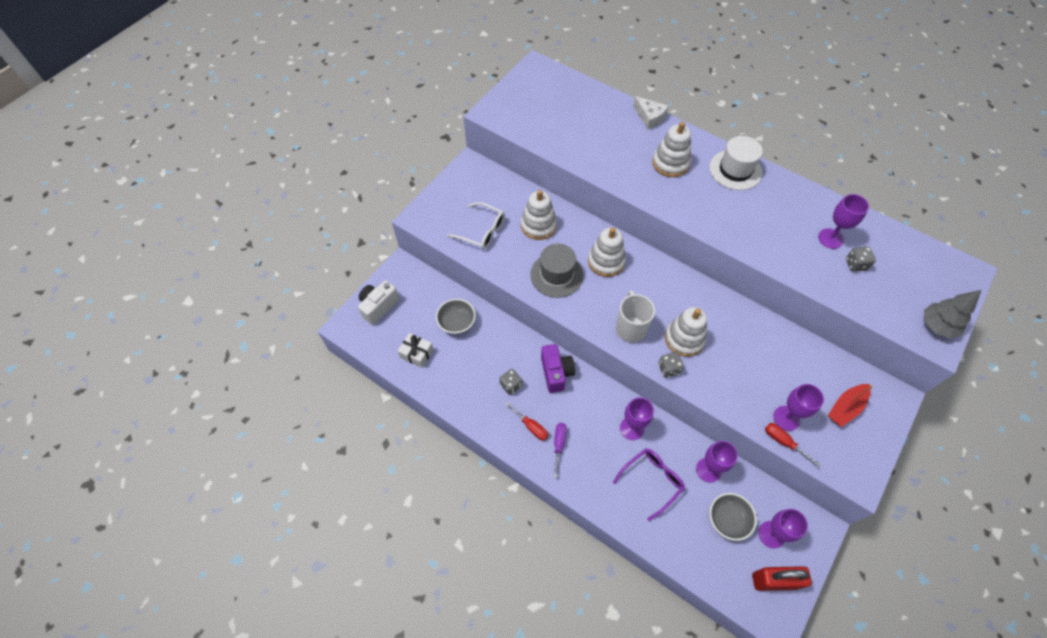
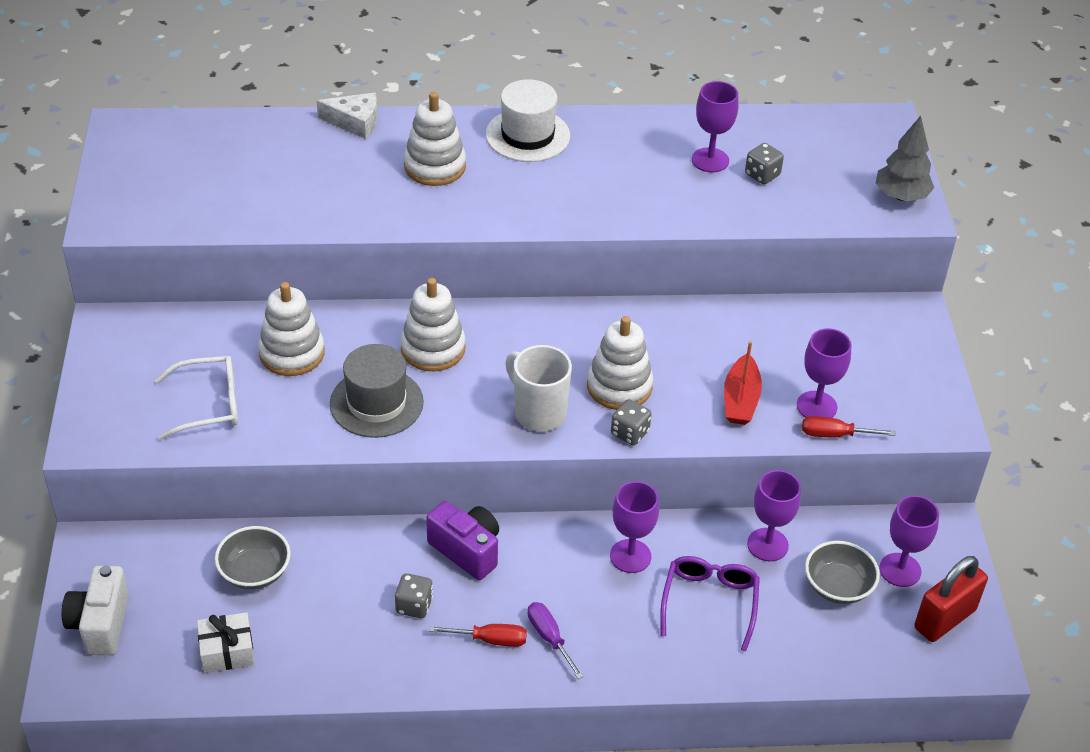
camera: 40 degrees left, 15 degrees down
red boat [828,384,873,427] -> red boat moved to [724,341,762,425]

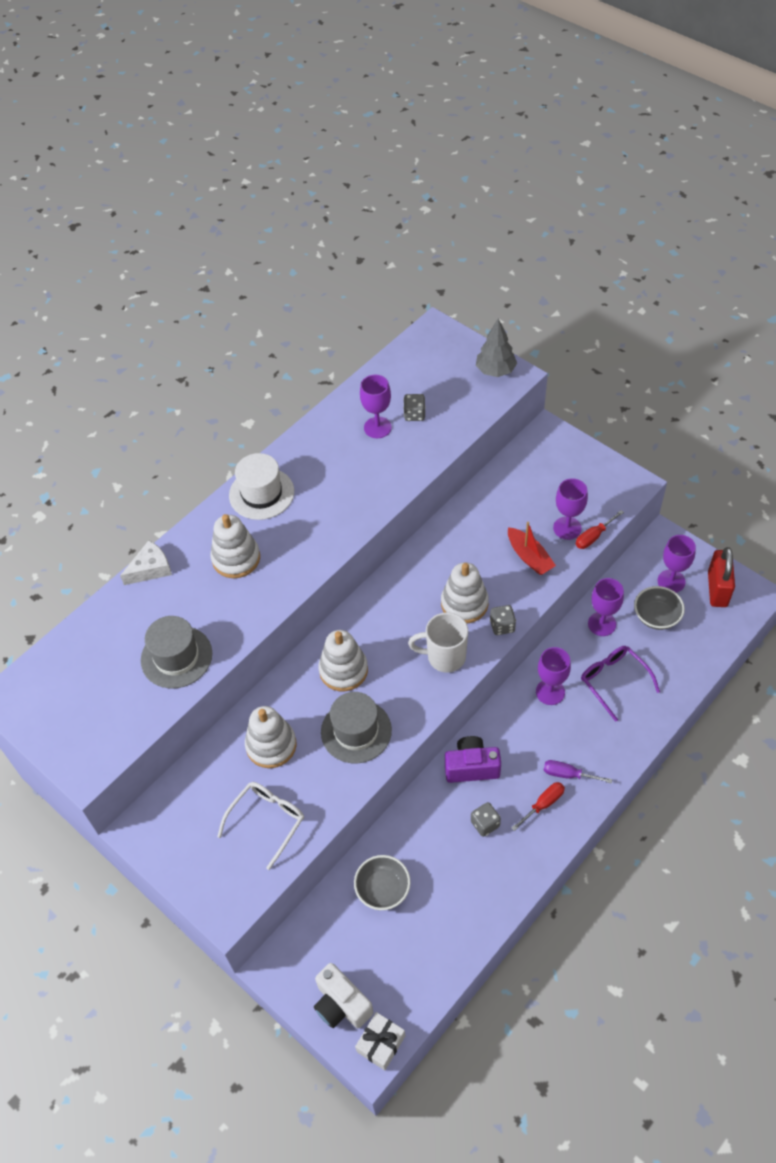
camera: 40 degrees left, 10 degrees up
white gift [197,612,254,673] -> white gift moved to [355,1012,405,1070]
none -> grey hat [141,616,212,688]

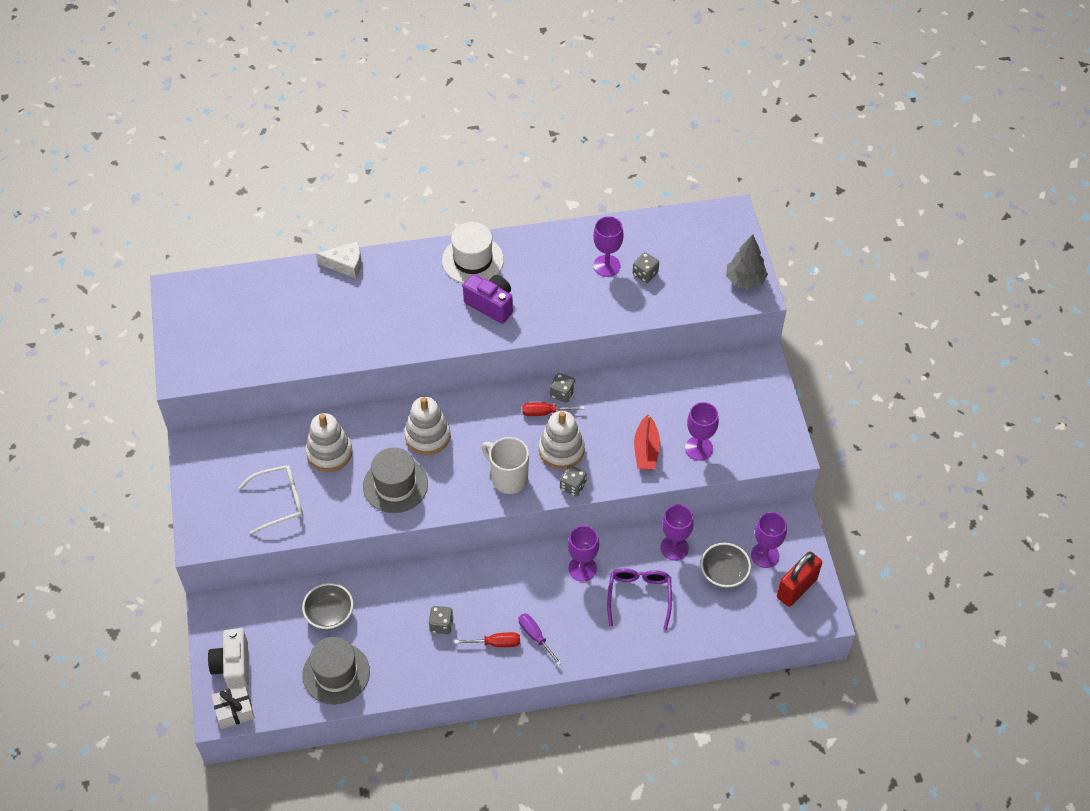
camera: 35 degrees right, 0 degrees up
grey hat [141,616,212,688] -> grey hat moved to [302,637,370,705]
white stacking toy [211,514,260,578] -> none
purple camera [445,736,501,783] -> purple camera moved to [463,274,513,324]
red screwdriver [576,510,624,549] -> red screwdriver moved to [522,402,585,416]
none -> grey dice [550,373,575,403]

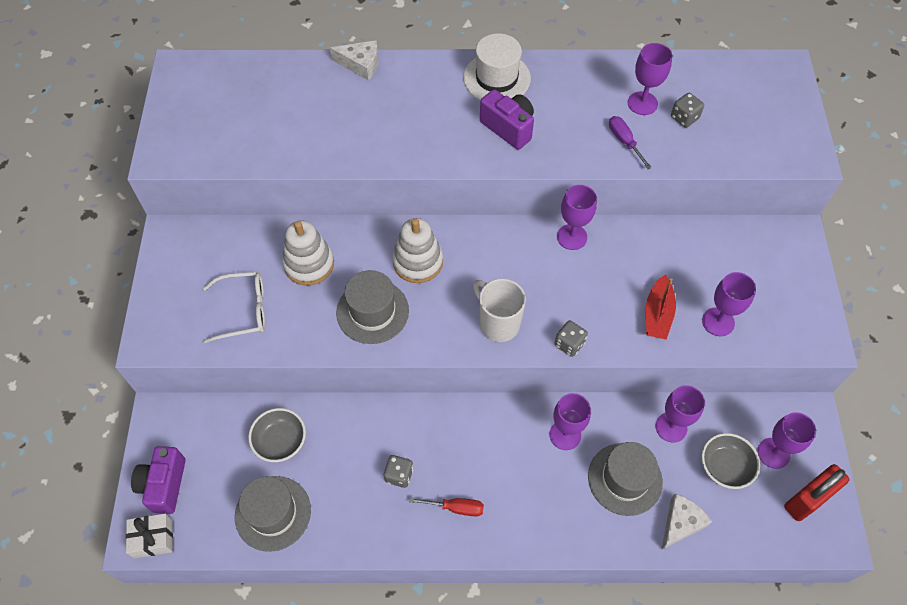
camera: 10 degrees right, 5 degrees up
white camera [208,628,249,689] -> purple camera [131,446,186,514]
purple screwdriver [519,613,562,666] -> purple screwdriver moved to [609,116,652,169]
red screwdriver [522,402,585,416] -> none
white stacking toy [539,411,585,469] -> none
grey dice [550,373,575,403] -> purple goblet [557,185,597,250]
purple glasses [607,568,672,630] -> grey hat [588,442,663,516]
grey tree [726,234,768,289] -> none
none -> white cheese [661,493,712,550]

